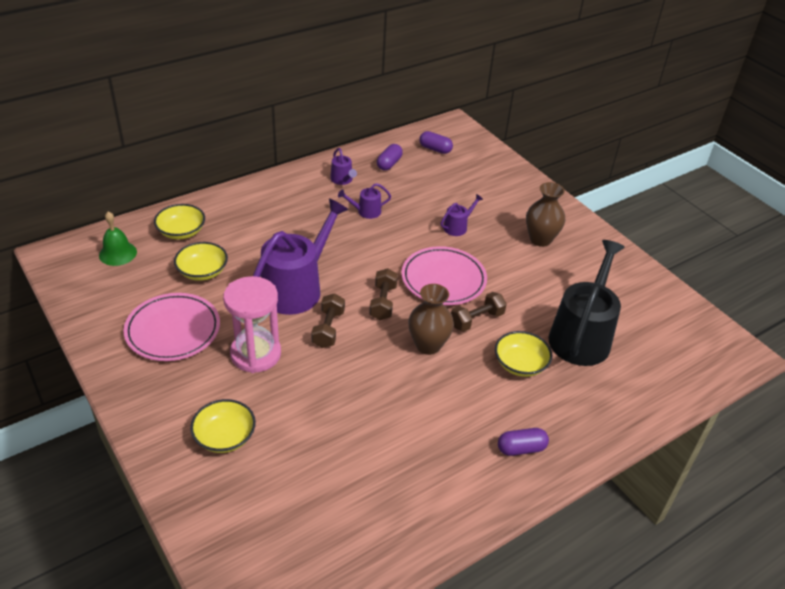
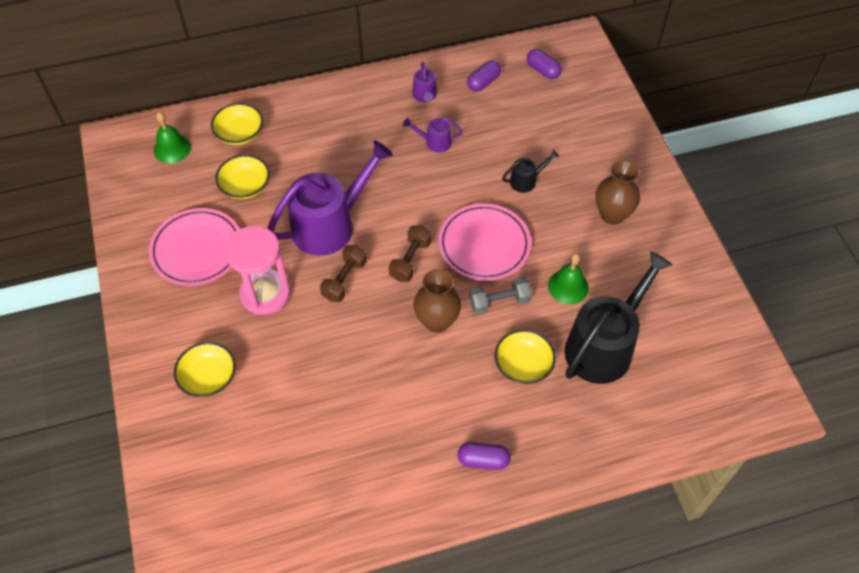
camera: 20 degrees right, 15 degrees up
purple watering can [441,194,483,236] -> black watering can [502,150,559,193]
brown dumbbell [451,292,507,332] -> grey dumbbell [469,276,532,315]
none -> green bell [548,253,589,304]

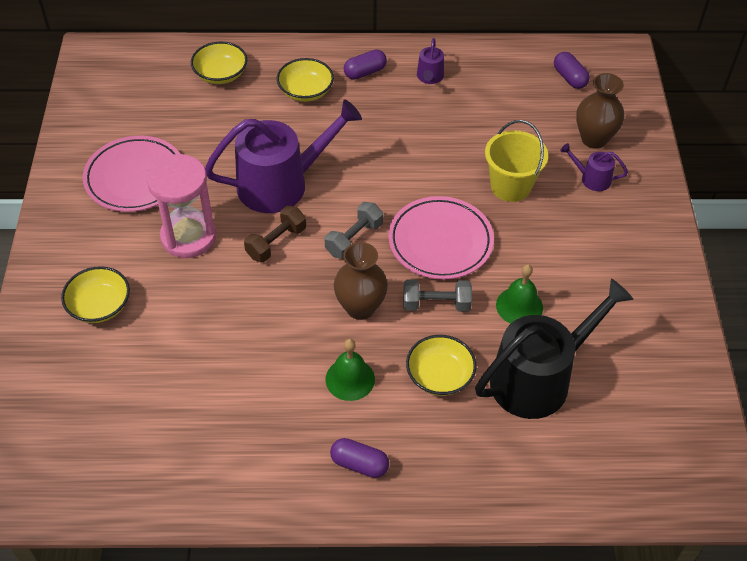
camera: 15 degrees right, 5 degrees down
green bell [154,112,191,163] -> green bell moved to [325,339,375,401]
yellow bowl [215,155,270,199] -> yellow bowl moved to [277,58,334,102]
brown dumbbell [389,226,432,282] -> grey dumbbell [325,202,383,259]
purple watering can [403,118,463,153] -> purple watering can moved to [560,143,628,191]
purple capsule [467,61,501,92] -> purple capsule moved to [344,49,387,80]
black watering can [502,150,559,193] -> yellow bucket [485,120,548,202]
brown vase [595,160,640,225] -> brown vase moved to [576,73,624,149]

